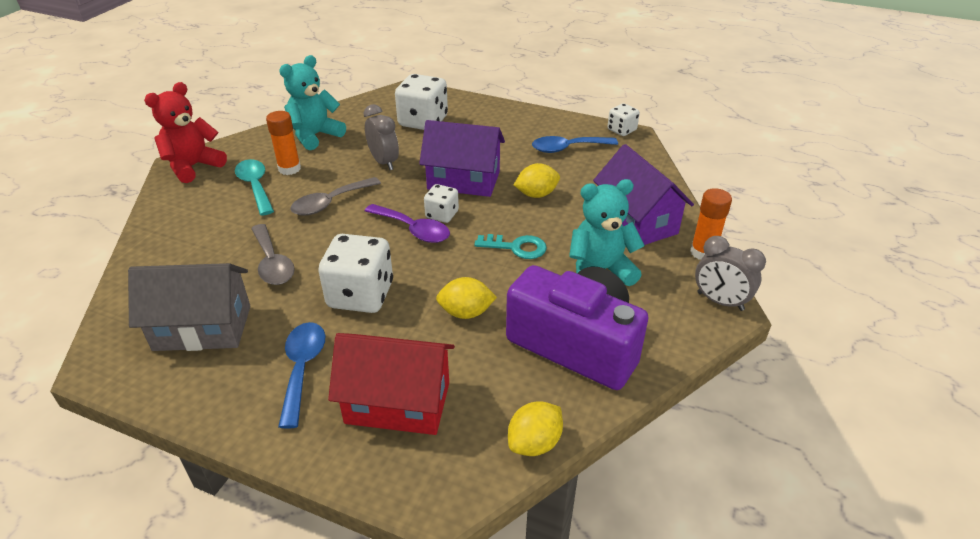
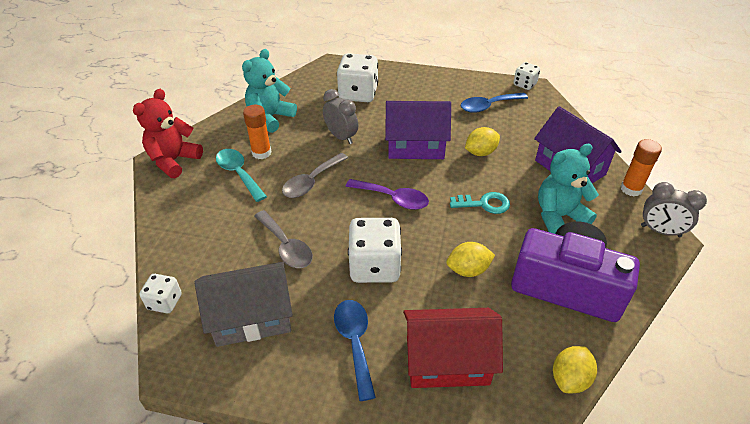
camera: 10 degrees left, 5 degrees up
white dice [424,184,459,223] -> white dice moved to [139,274,182,313]

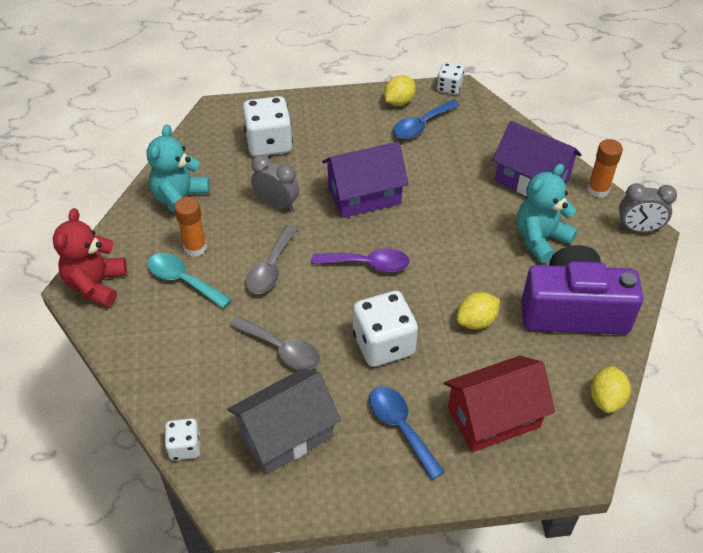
camera: 20 degrees left, 5 degrees up
turquoise key [450,192,510,214] -> none
yellow lemon [465,127,500,156] -> yellow lemon moved to [384,75,416,106]

